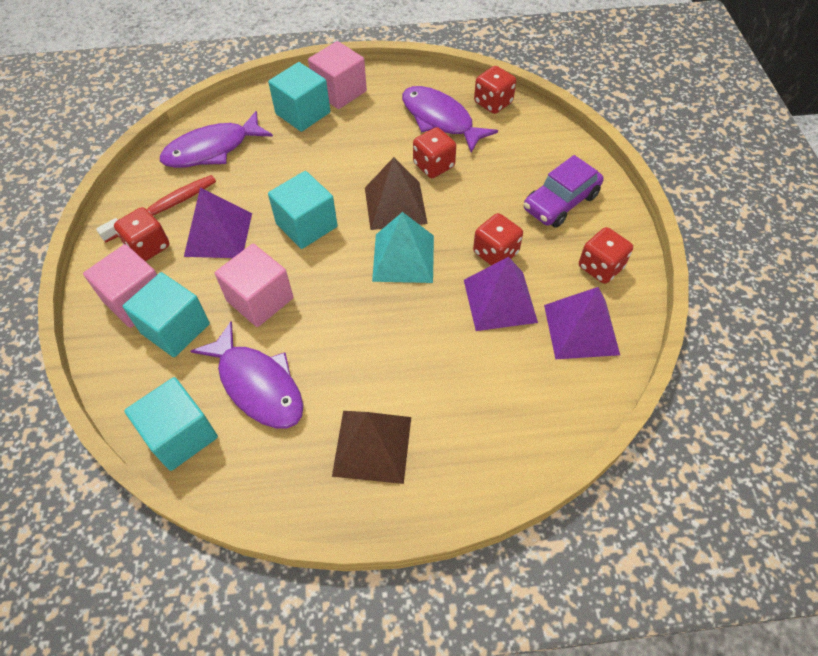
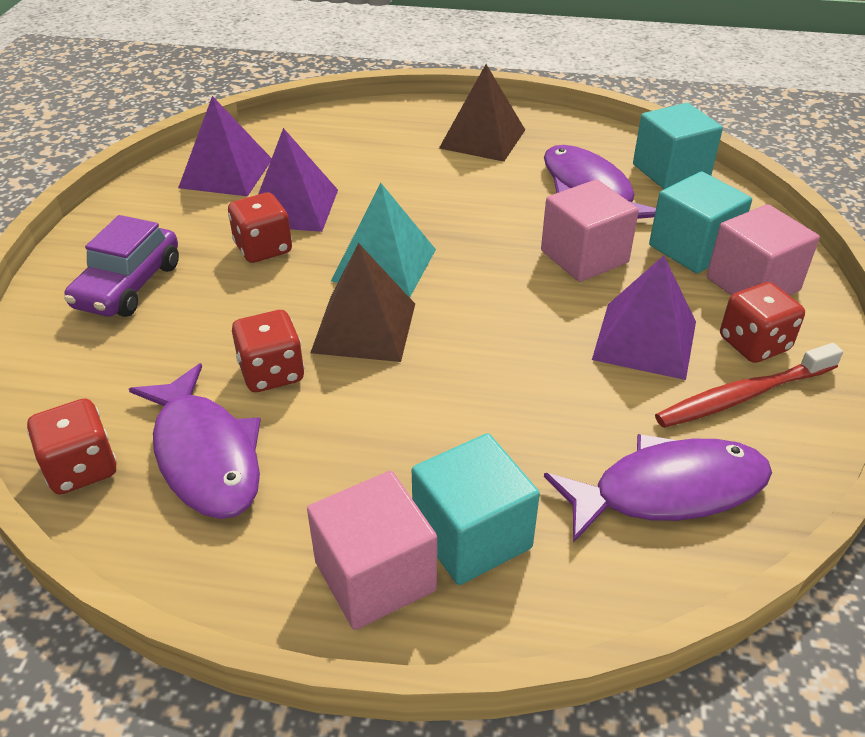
camera: 165 degrees left, 15 degrees down
turquoise cube [268,171,338,249] -> none
purple car [524,155,603,228] -> purple car turned 135 degrees clockwise [64,215,179,317]
red dice [579,227,633,284] -> none

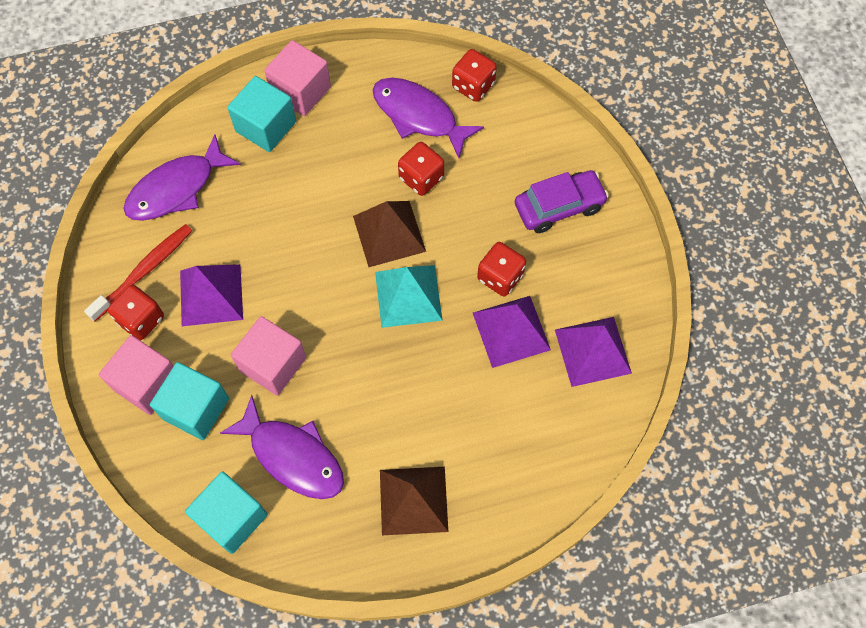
camera: 155 degrees right, 25 degrees up
purple car [64,215,179,317] -> purple car turned 75 degrees clockwise [515,170,609,233]

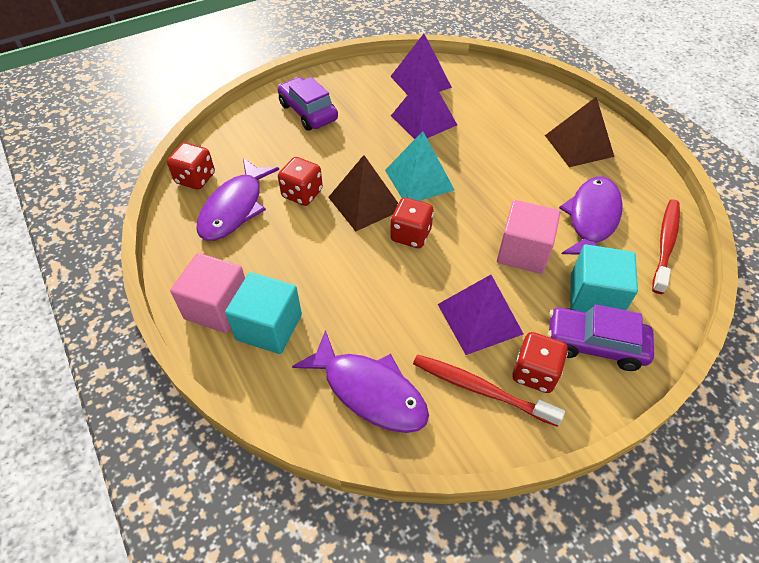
camera: 105 degrees left, 15 degrees down
pink cube [99,335,174,415] -> purple car [548,304,654,371]
turquoise cube [185,471,268,554] -> red toothbrush [652,199,680,294]
red dice [477,242,526,296] -> red dice moved to [390,197,434,248]

